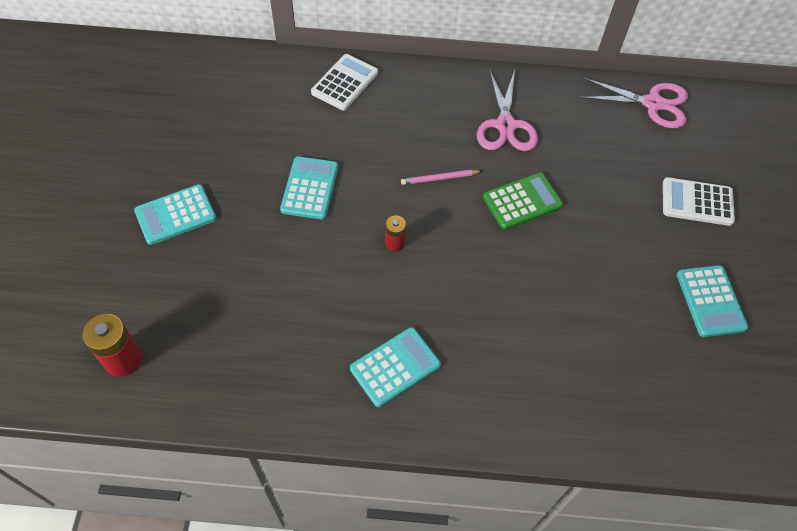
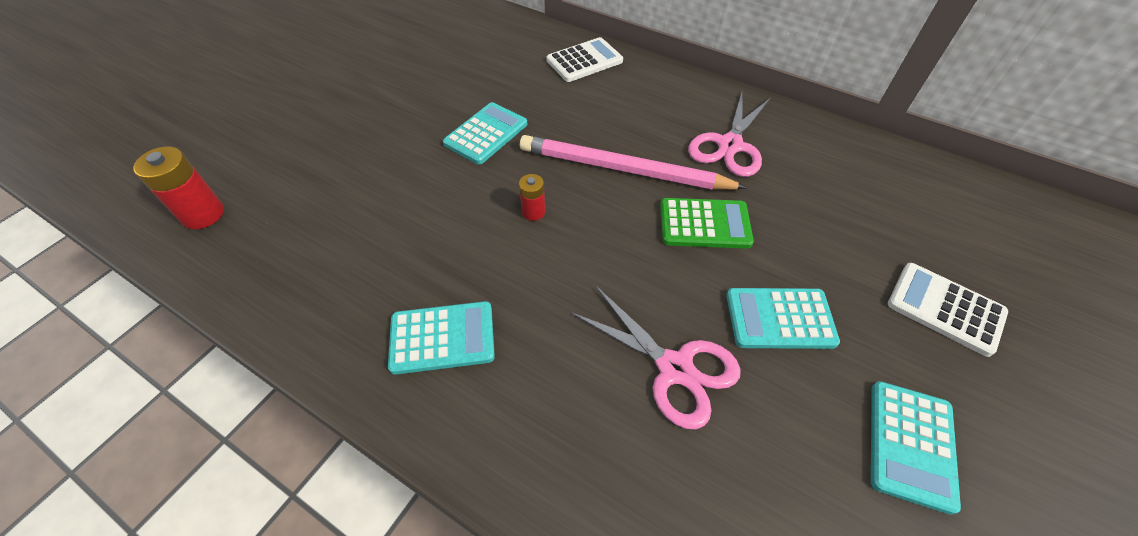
camera: 30 degrees right, 5 degrees down
turquoise calculator [134,184,217,245] -> turquoise calculator moved to [726,288,840,349]
pink pencil [401,170,482,185] -> pink pencil [520,135,747,190], size x2.33
pink scissors [580,78,688,128] -> pink scissors moved to [570,286,741,429]

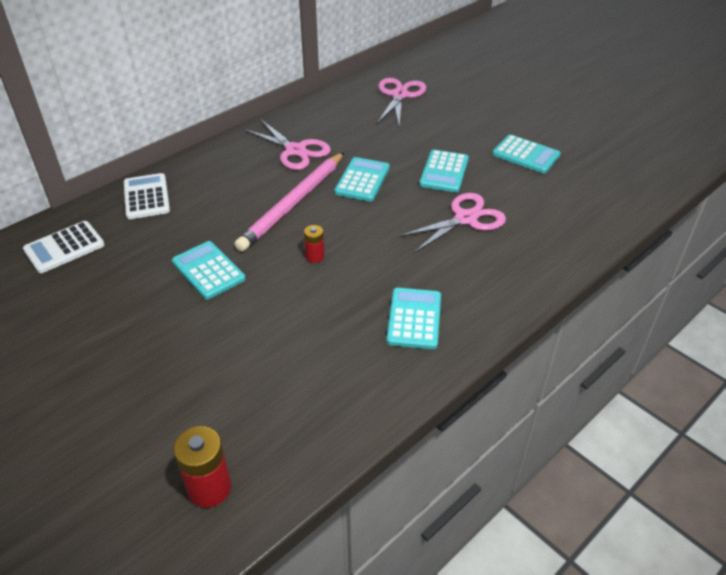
camera: 75 degrees left, 10 degrees down
green calculator [660,198,754,249] -> turquoise calculator [334,157,390,202]
white calculator [888,263,1008,357] -> white calculator moved to [23,221,105,273]
none -> pink scissors [377,78,426,125]

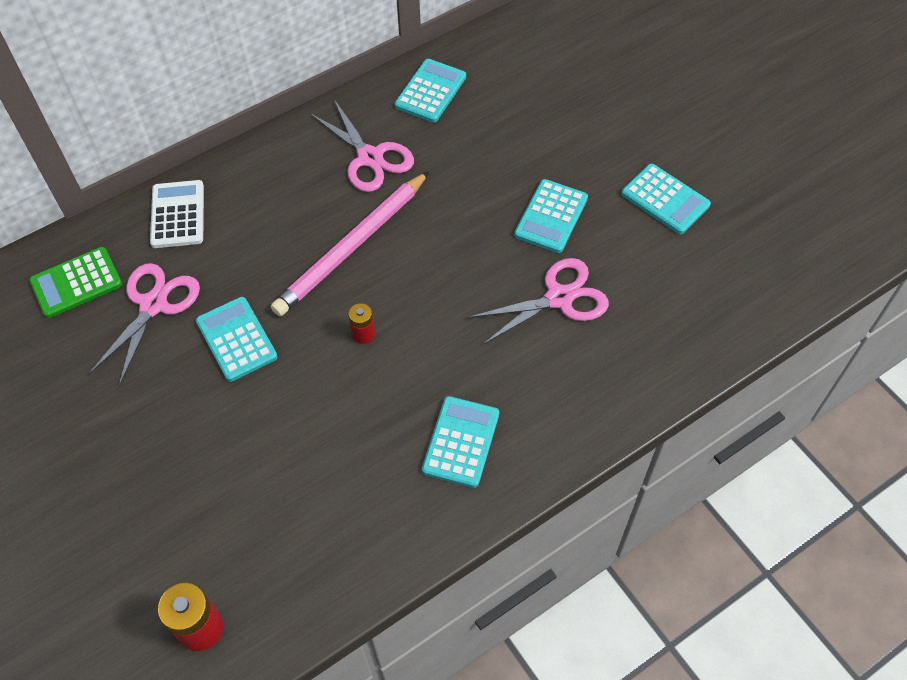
camera: 10 degrees right, 15 degrees up
white calculator [23,221,105,273] -> green calculator [29,247,122,318]
turquoise calculator [334,157,390,202] -> turquoise calculator moved to [395,59,466,123]
pink scissors [377,78,426,125] -> pink scissors moved to [89,263,200,386]

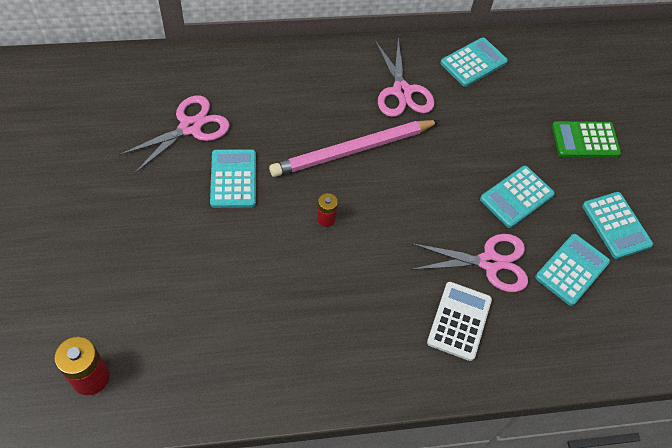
camera: 20 degrees right, 0 degrees up
green calculator [29,247,122,318] -> green calculator moved to [552,121,621,157]
white calculator [150,180,204,248] -> white calculator moved to [427,282,492,361]
turquoise calculator [422,396,499,488] -> turquoise calculator moved to [535,234,610,306]

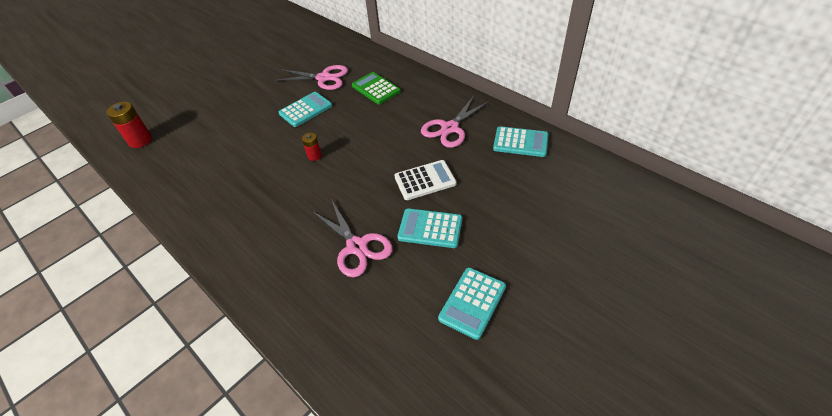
camera: 60 degrees right, 10 degrees down
pink pencil [269,120,440,177] -> none
white calculator [427,282,492,361] -> white calculator moved to [394,160,456,200]
turquoise calculator [535,234,610,306] -> none
green calculator [552,121,621,157] -> green calculator moved to [352,72,401,104]

